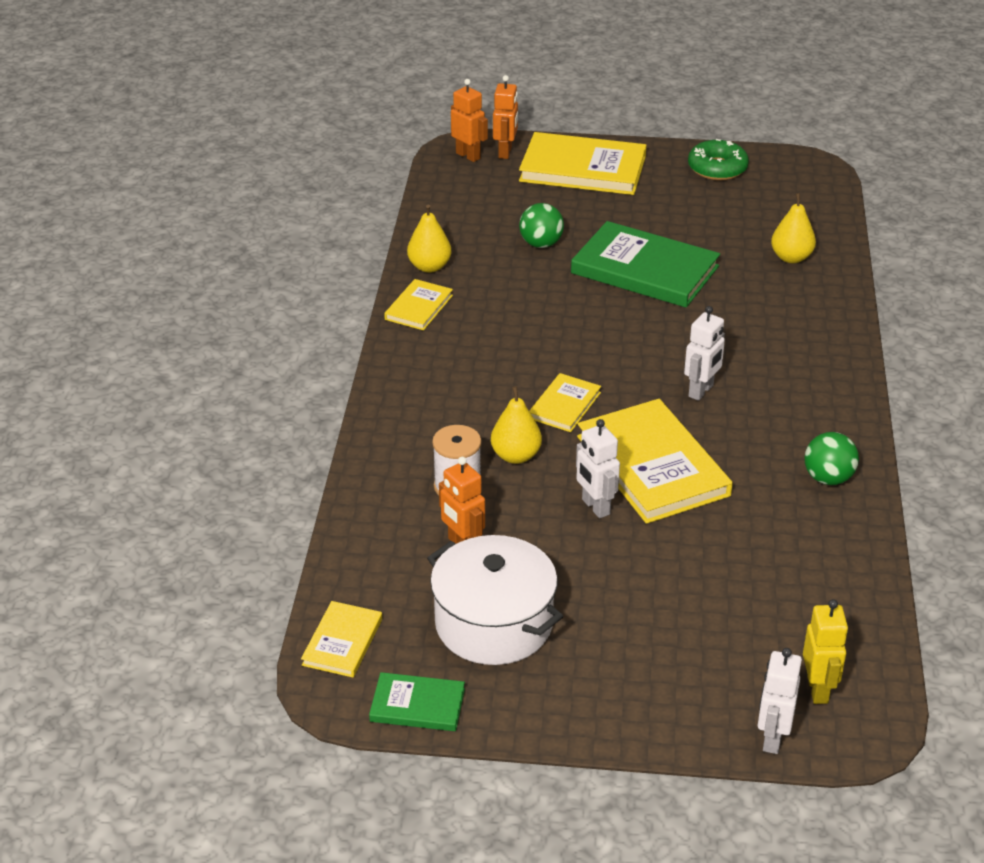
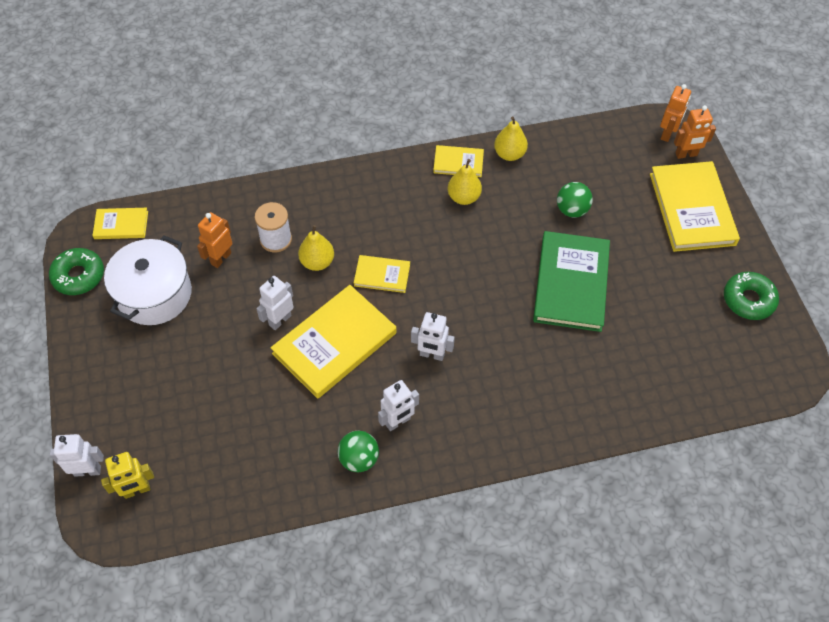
camera: 70 degrees right, 20 degrees up
green book [369,672,465,731] -> green donut [49,248,104,295]
yellow pear [771,193,816,263] -> yellow pear moved to [448,159,482,205]
none -> white robot [378,380,419,431]

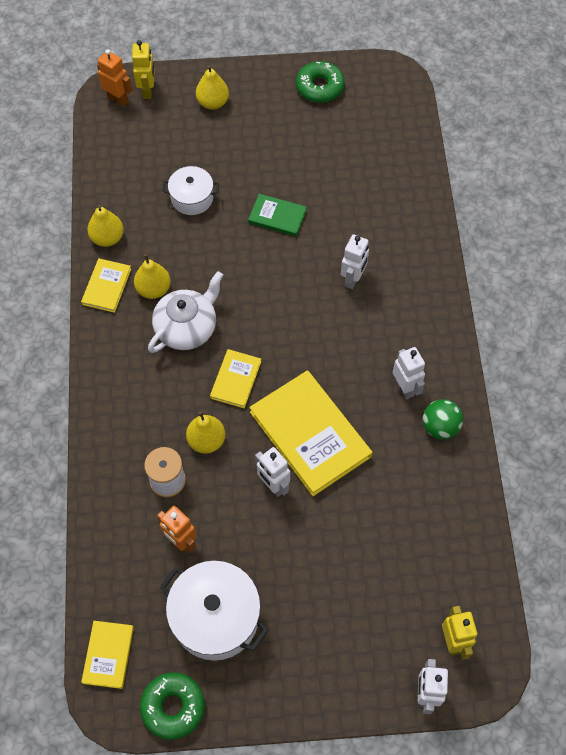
camera: 80 degrees left, 5 degrees up
white robot [411,312,455,361] -> white robot moved to [341,235,369,289]
green book [533,231,610,332] -> green book [248,194,307,236], size x0.51
green ball [557,182,593,218] -> white pot [162,166,219,215]
yellow book [650,161,740,252] -> yellow pear [196,65,229,110]
orange robot [674,105,716,159] -> yellow robot [132,40,155,99]
none -> white teapot [148,271,223,353]

